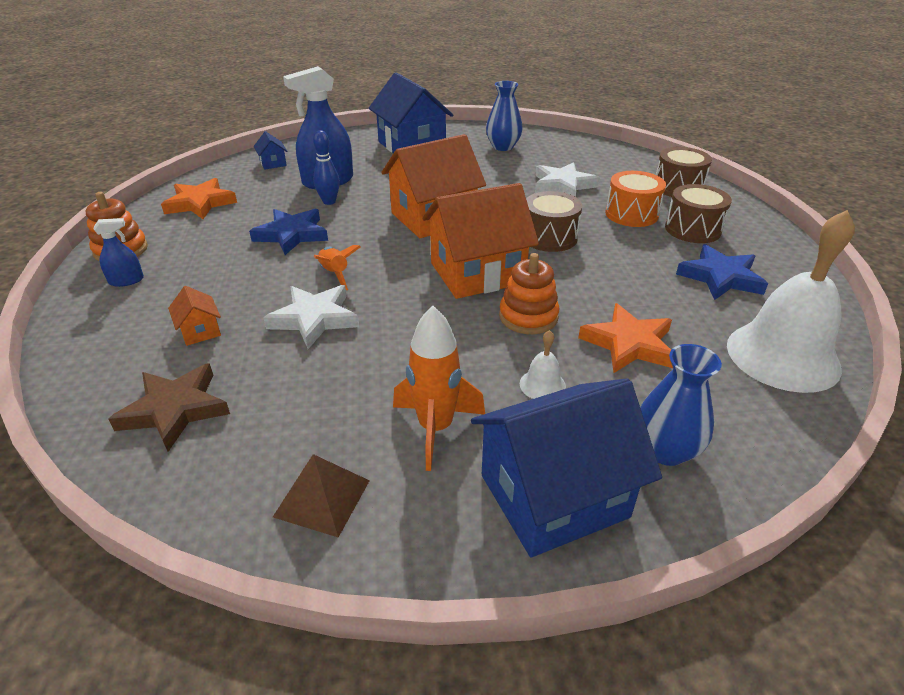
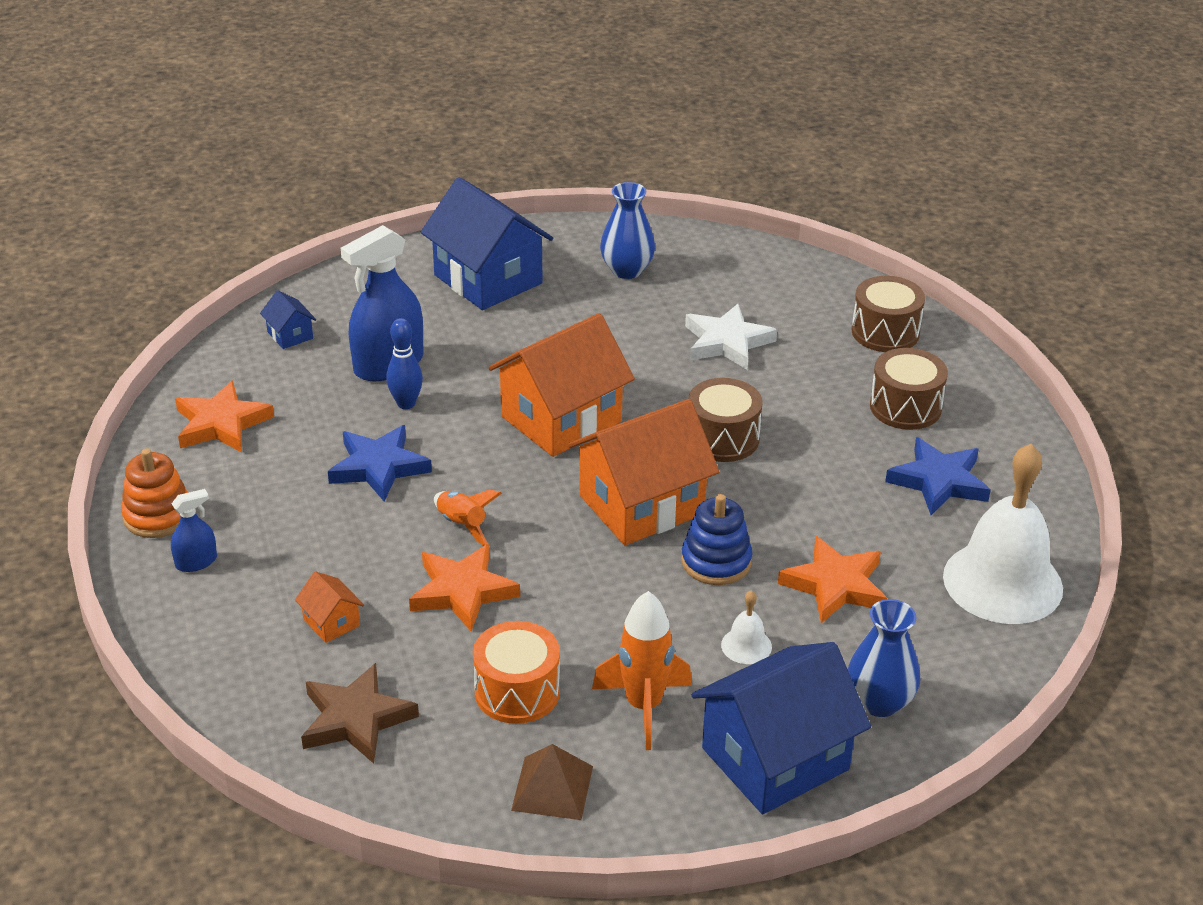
camera: 10 degrees left, 0 degrees up
white star [263,285,359,349] -> orange star [409,544,520,632]
orange stacking toy [499,253,559,334] -> blue stacking toy [681,494,752,585]
orange drum [605,171,666,227] -> orange drum moved to [473,621,560,724]

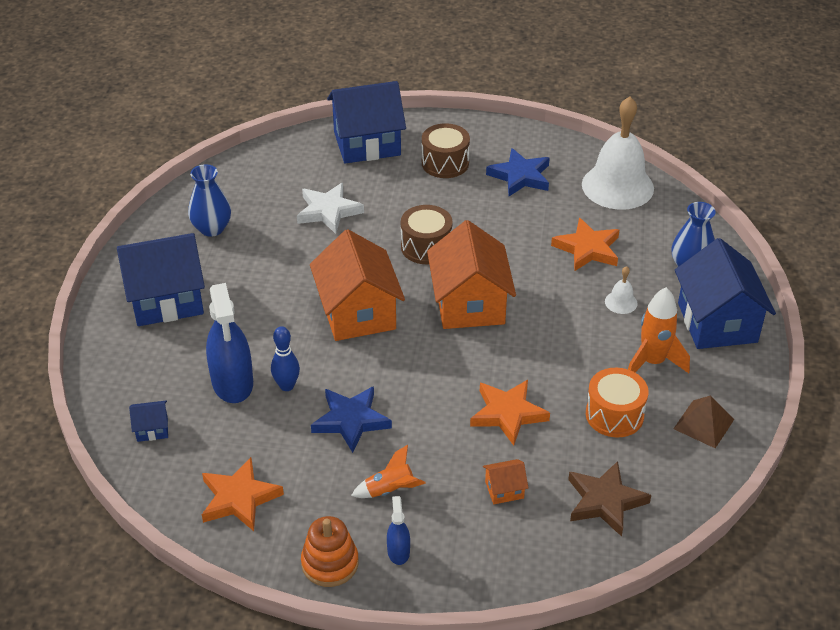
camera: 65 degrees left, 5 degrees up
orange rocket [434,489,502,546] -> orange rocket moved to [351,445,426,498]
blue stacking toy [681,494,752,585] -> none
brown drum [852,276,925,352] -> blue house [327,81,406,164]

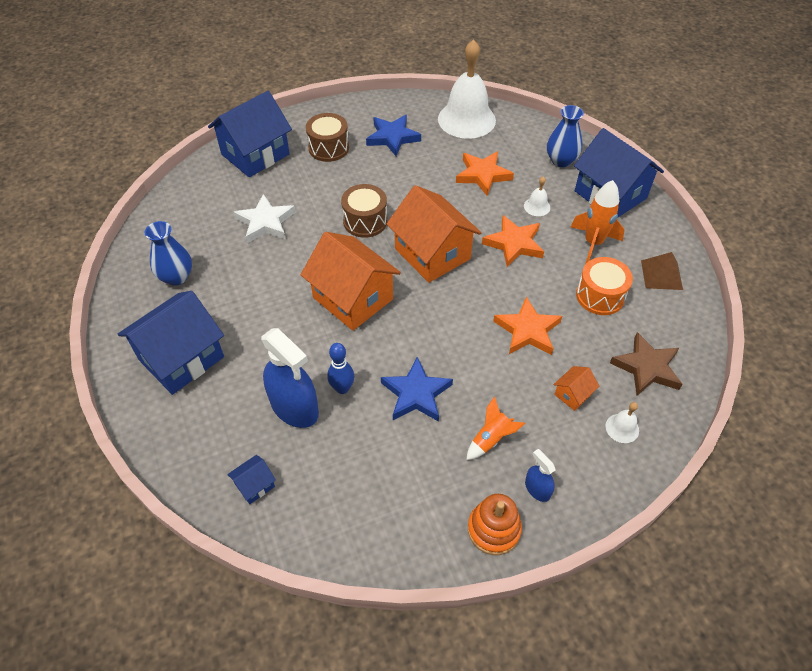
camera: 30 degrees left, 10 degrees up
orange star [202,457,284,531] -> orange star moved to [482,215,544,267]
none -> white bell [605,402,639,443]

